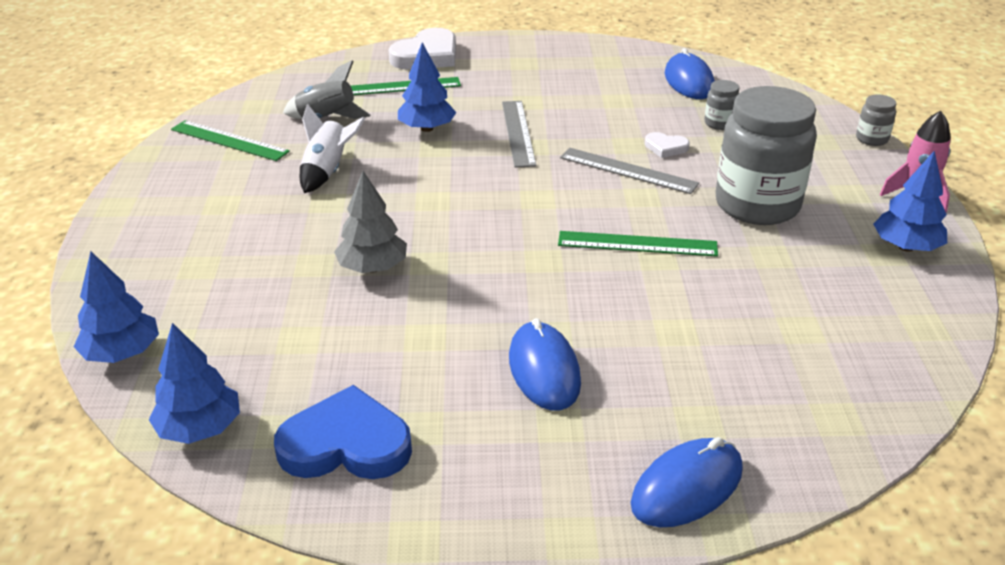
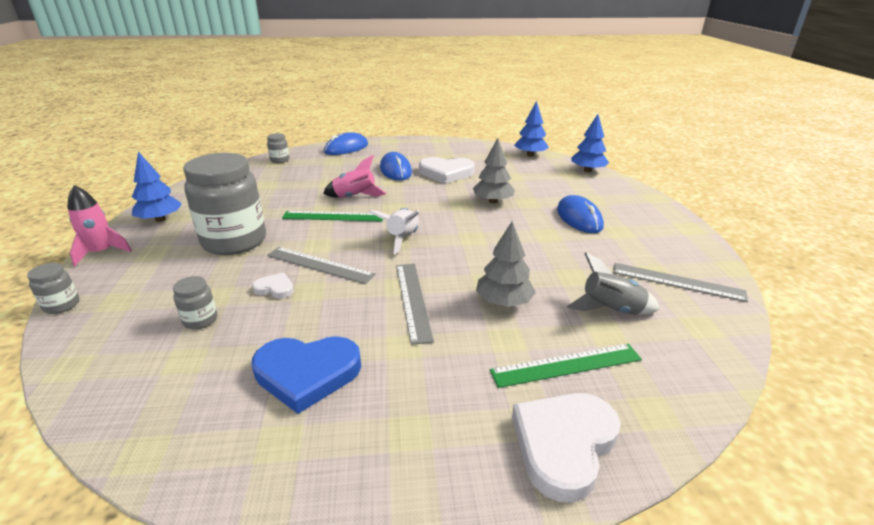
camera: 175 degrees right, 5 degrees down
green ruler [171,120,290,161] -> grey ruler [613,263,748,302]
blue heart [274,385,412,479] -> blue heart moved to [252,336,361,414]
white rocket [300,104,365,193] -> white rocket moved to [369,208,420,255]
blue tree [398,42,456,132] -> grey tree [476,221,536,307]
blue mouse [665,48,715,99] -> blue mouse moved to [557,195,604,233]
none -> grey jar [267,133,289,163]
none -> pink rocket [323,155,386,198]
none -> white heart [419,157,475,184]

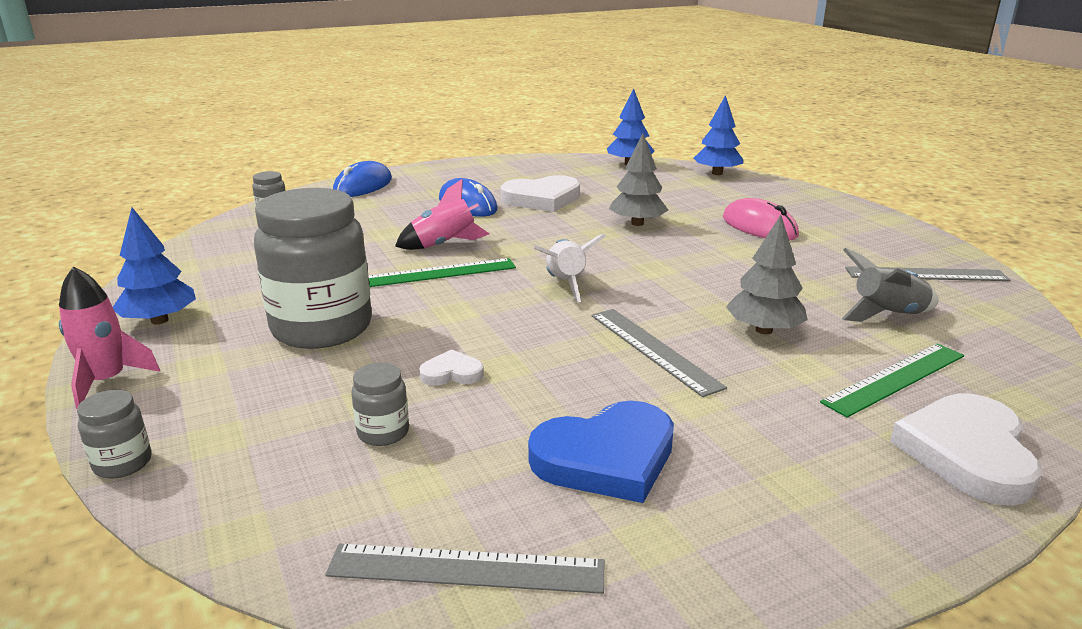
camera: 20 degrees left, 5 degrees down
grey ruler [267,247,375,284] -> grey ruler moved to [325,544,605,594]
blue mouse [557,195,604,233] -> pink mouse [723,198,799,241]

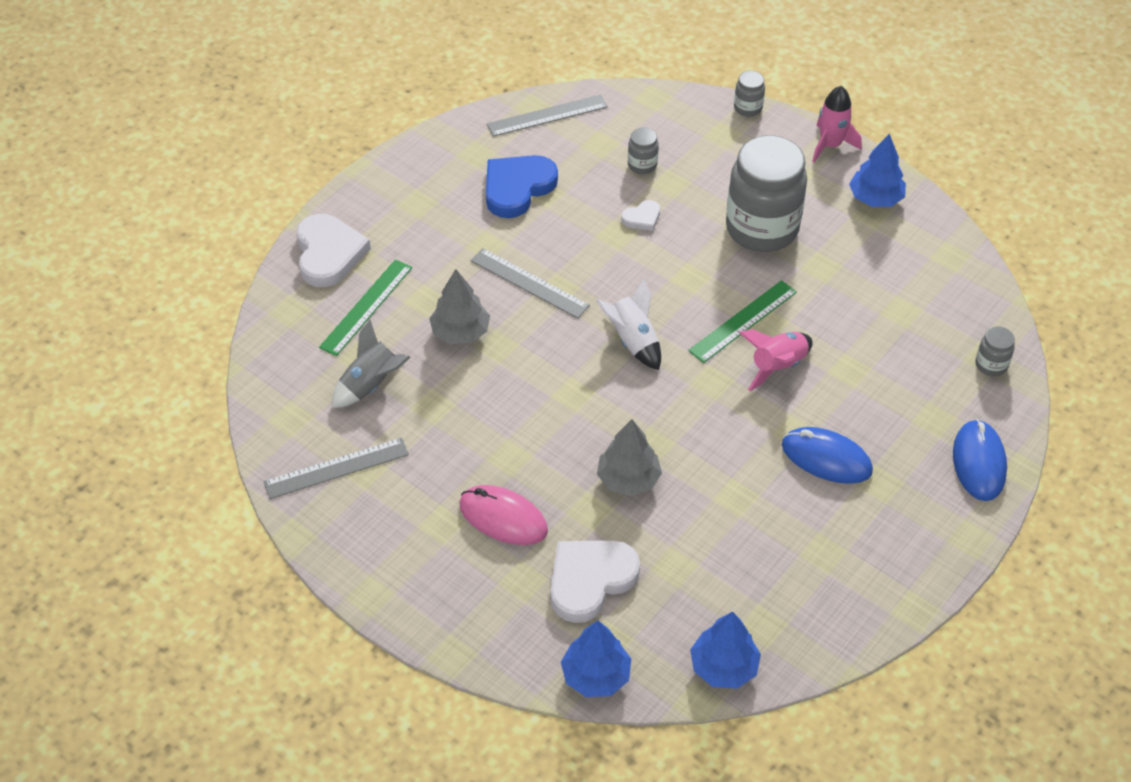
camera: 155 degrees right, 25 degrees up
white heart [500,175,580,212] -> white heart moved to [550,540,640,623]

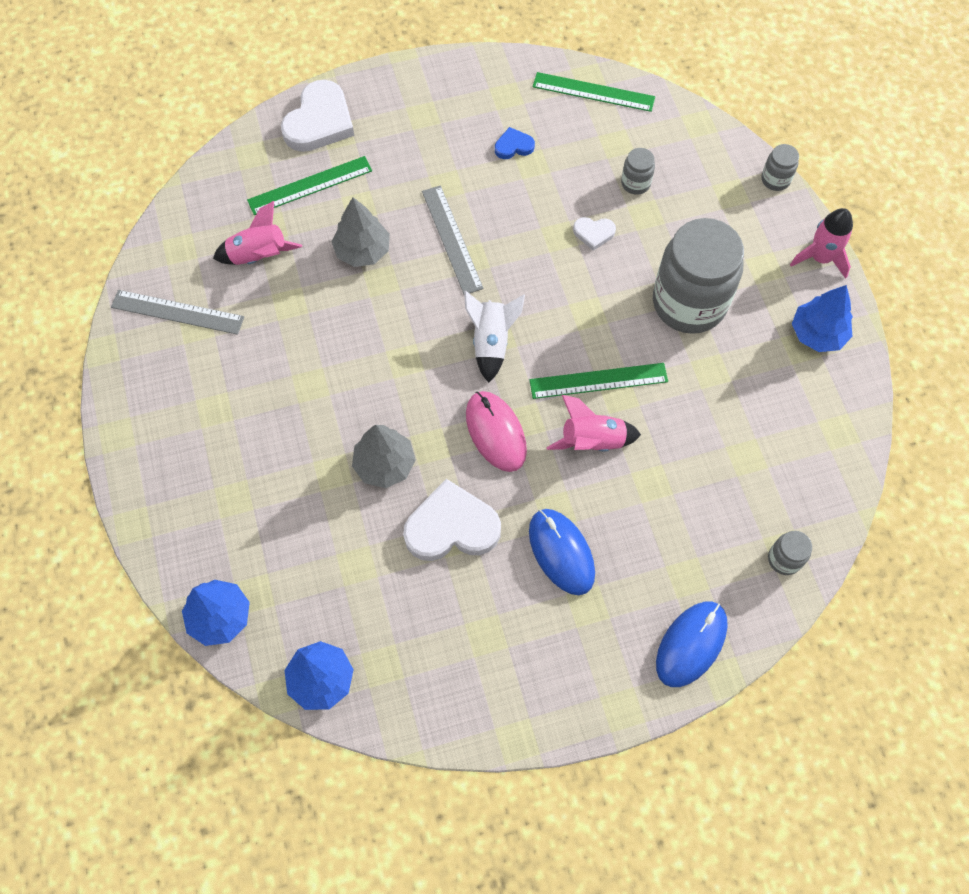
camera: 35 degrees right, 15 degrees up
grey rocket [332,320,411,408] -> pink rocket [213,201,302,265]
pink mouse [459,485,548,545] -> pink mouse moved to [466,391,527,472]
blue heart [486,155,558,218] -> blue heart [495,127,535,159], size x0.49
grey ruler [487,95,608,137] -> green ruler [533,72,655,112]
white heart [550,540,640,623] -> white heart moved to [403,479,501,561]

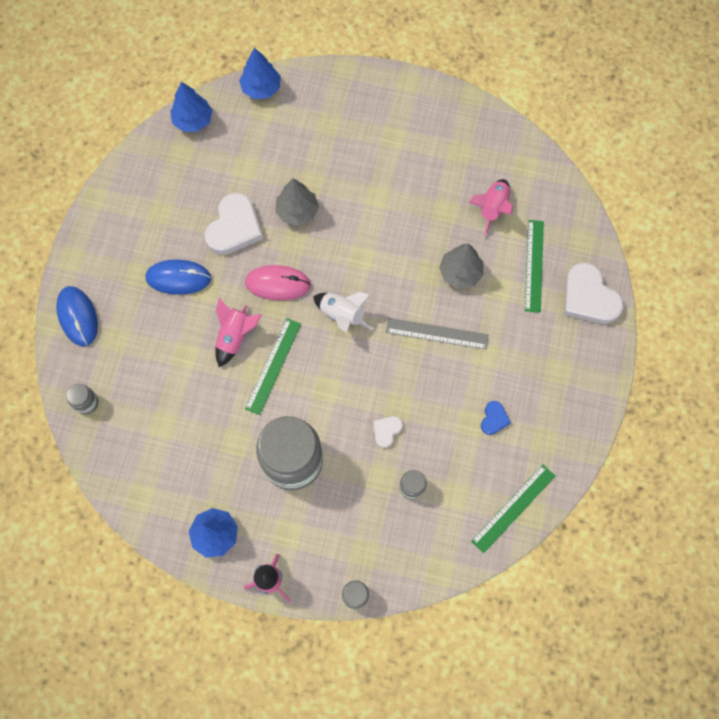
camera: 120 degrees right, 5 degrees up
grey ruler [111,290,244,335] -> none

